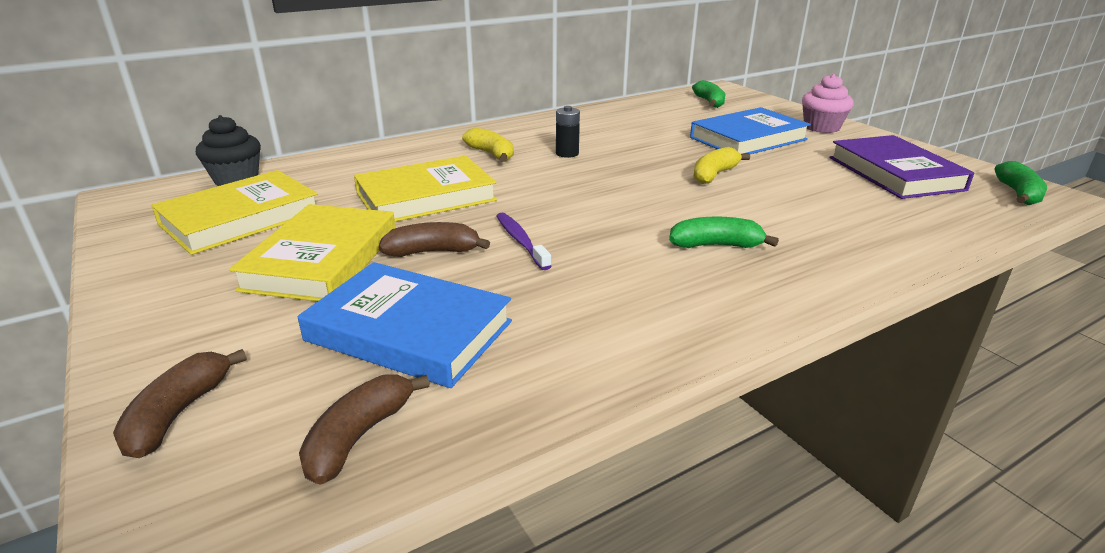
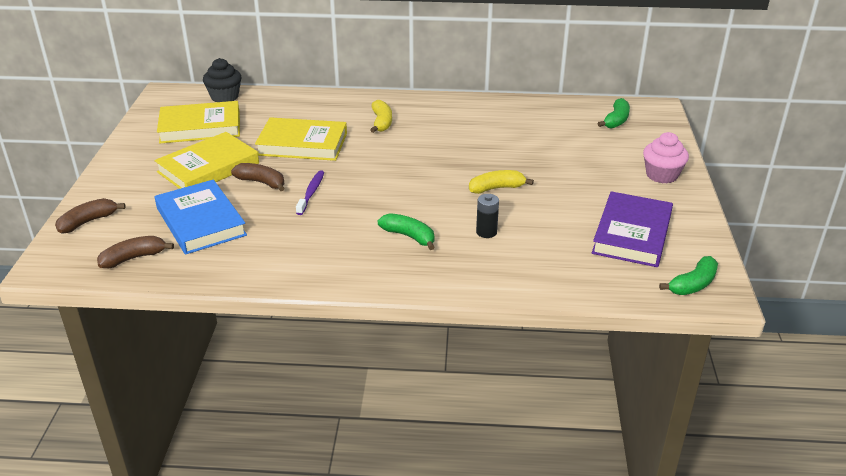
camera: 35 degrees right, 5 degrees up
black battery [556,106,580,158] -> black battery moved to [476,194,499,238]
blue book [690,107,811,154] -> none

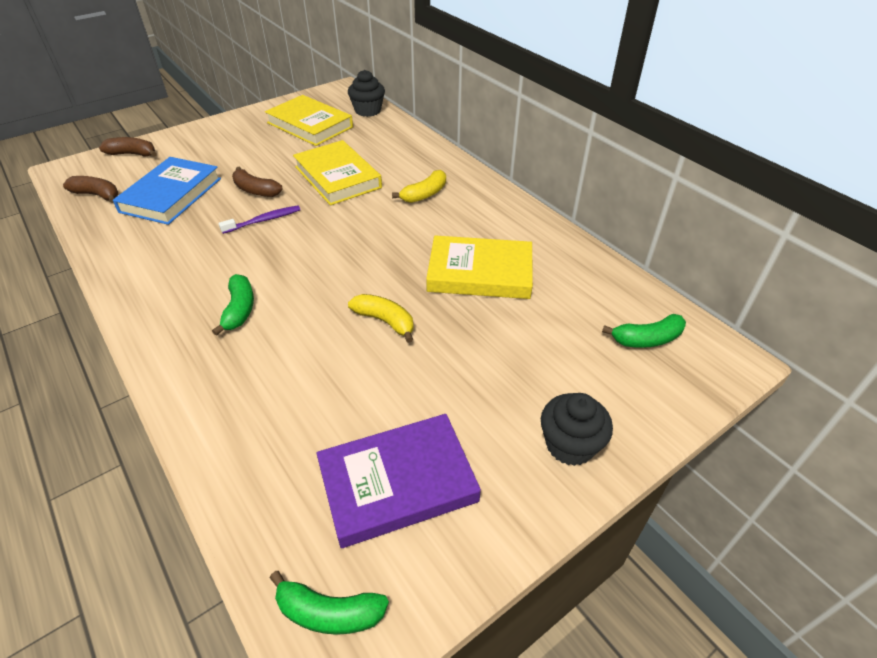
camera: 50 degrees right, 10 degrees up
yellow book [154,132,259,189] -> yellow book moved to [426,236,533,299]
brown banana [231,163,285,191] -> brown banana turned 135 degrees clockwise [232,167,283,197]
black battery [476,194,499,238] -> none
pink cupcake [643,132,689,183] -> black cupcake [541,393,613,466]

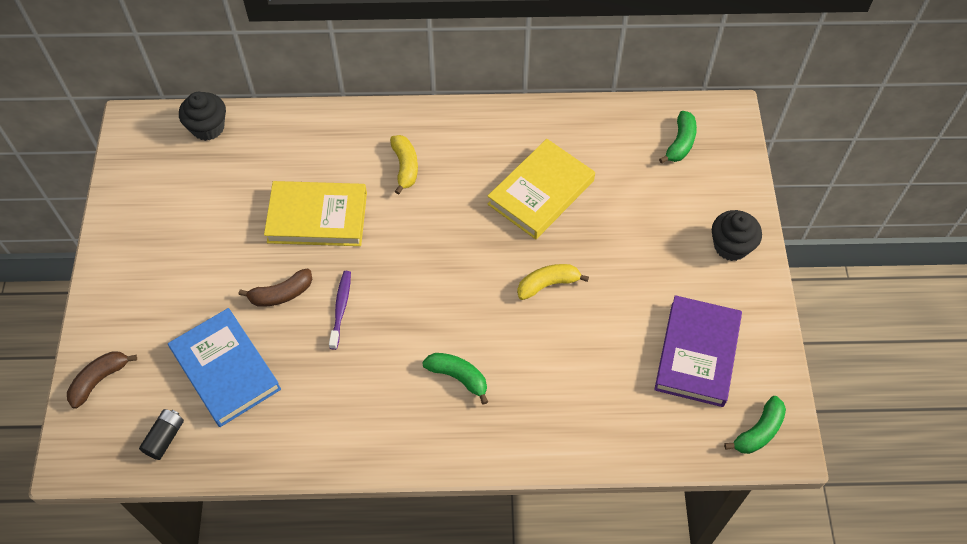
camera: 55 degrees left, 15 degrees up
brown banana [63,176,118,203] -> black battery [139,409,184,460]
yellow book [265,95,353,146] -> none

